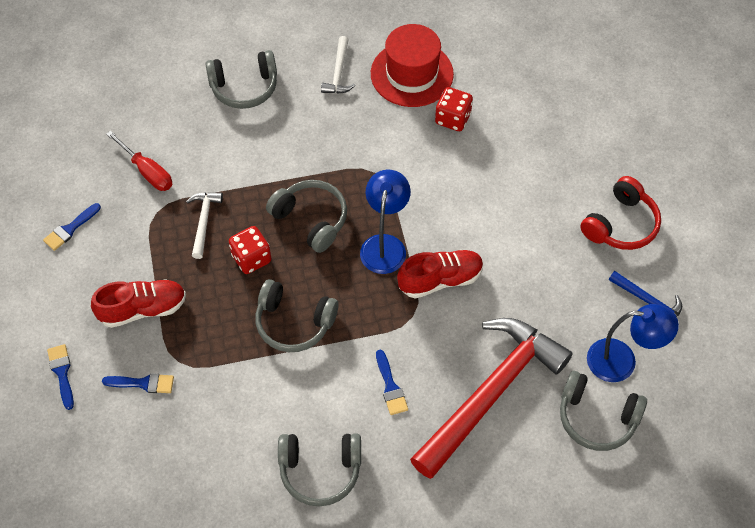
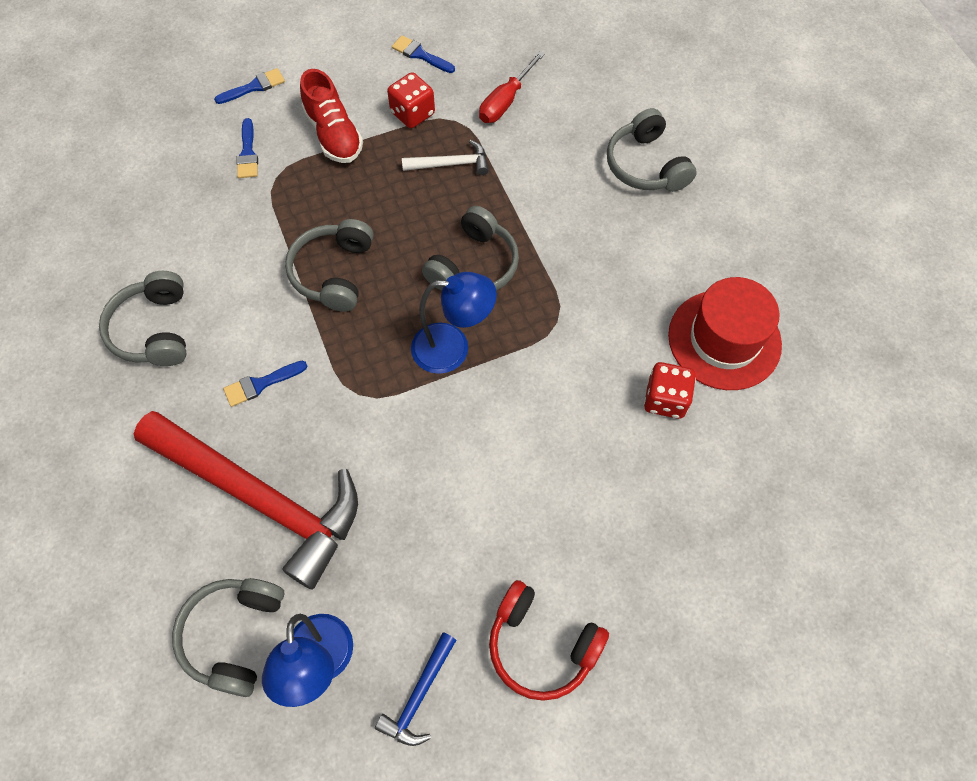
camera: 80 degrees right, 5 degrees up
red dice [229,226,272,274] -> red dice moved to [387,72,435,128]
white hammer [321,36,355,94] -> none
red shoe [397,250,483,298] -> none

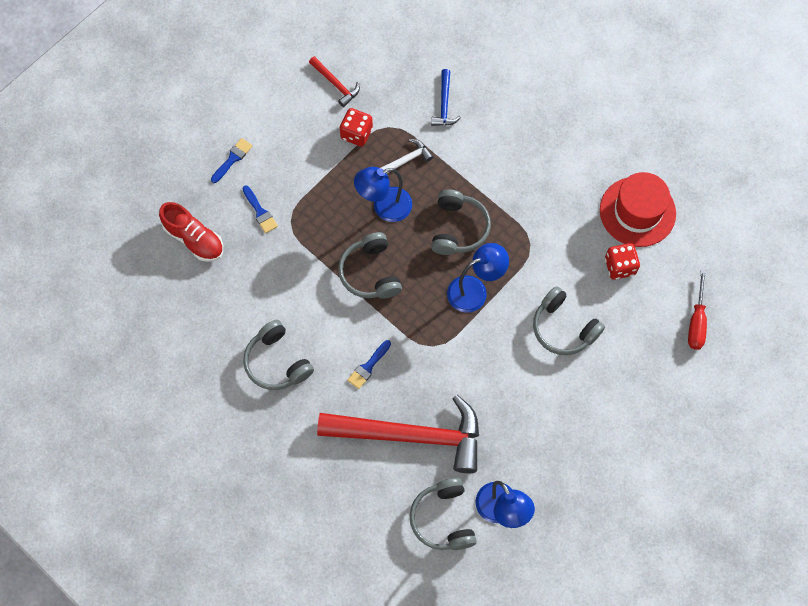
camera: 25 degrees left, 5 degrees up
red shoe [300,69,363,163] -> red shoe moved to [159,202,223,262]
blue hammer [375,632,456,746] -> blue hammer moved to [431,69,461,126]
blue brush [392,35,455,73] -> red hammer [309,56,360,107]
red screwdriver [479,51,545,123] -> red screwdriver moved to [688,269,707,350]
red headphones [489,580,609,701] -> none
grey headphones [607,108,697,192] -> grey headphones moved to [533,286,605,355]
none -> blue lamp [354,167,412,222]

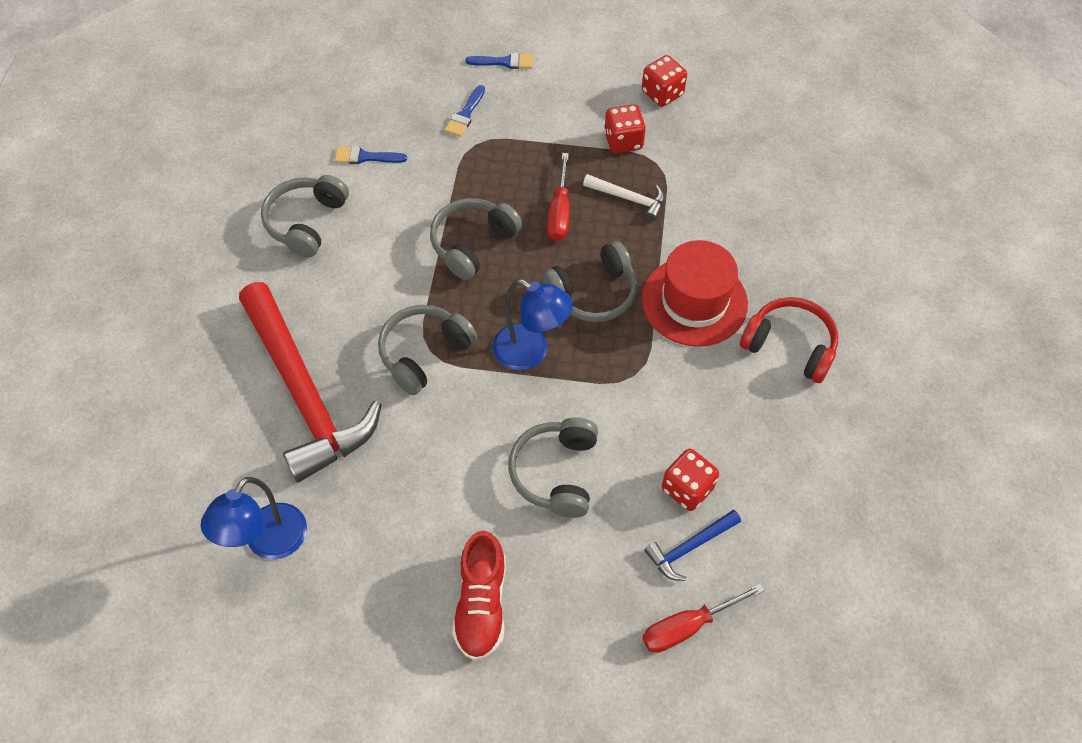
camera: 55 degrees right, 10 degrees down
red shoe [159,202,223,262] -> red shoe moved to [452,531,506,661]
red hammer [309,56,360,107] -> red dice [642,55,687,107]
blue brush [347,340,391,389] -> blue brush moved to [335,146,407,164]
blue lamp [354,167,412,222] -> red screwdriver [547,153,570,241]
grey headphones [410,478,477,550] -> grey headphones moved to [378,305,477,395]
blue hammer [431,69,461,126] -> blue hammer moved to [644,510,741,581]
red hat [600,172,676,247] -> red hat moved to [642,240,748,347]
none -> red headphones [740,297,838,383]

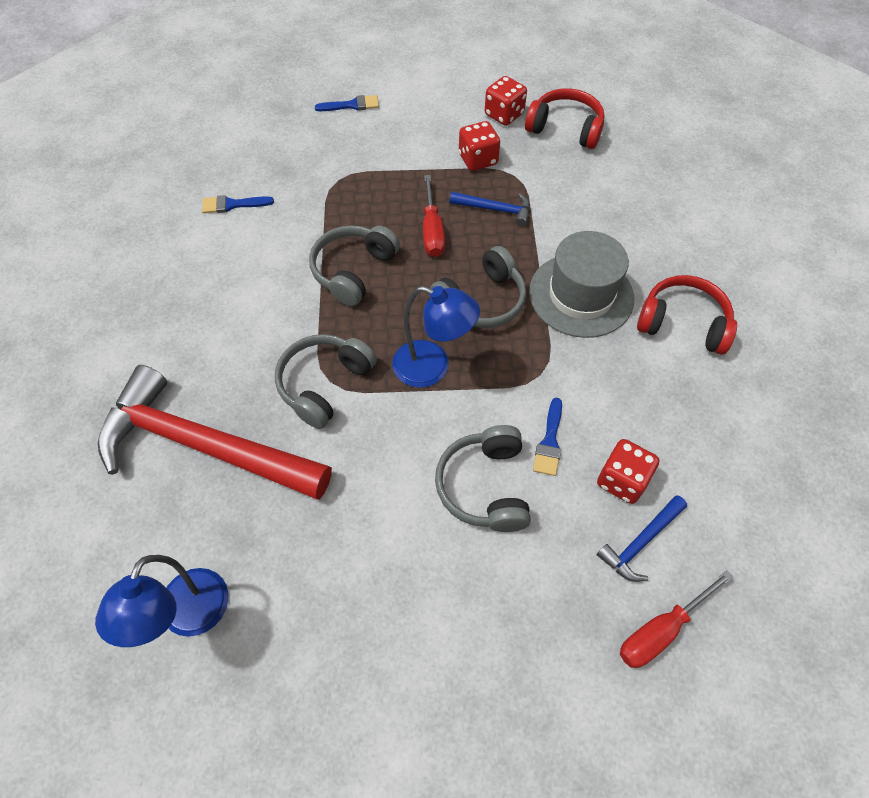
camera: 10 degrees left, 0 degrees up
red hammer [239,282,382,483] -> red hammer turned 150 degrees clockwise [98,365,332,500]
grey headphones [261,175,349,257] -> none
blue brush [445,85,485,137] -> blue brush moved to [533,398,562,476]
red shoe [452,531,506,661] -> none
white hammer [583,174,665,221] -> blue hammer [450,192,530,227]
red hat [642,240,748,347] -> grey hat [529,231,634,338]
none -> red headphones [525,88,605,149]

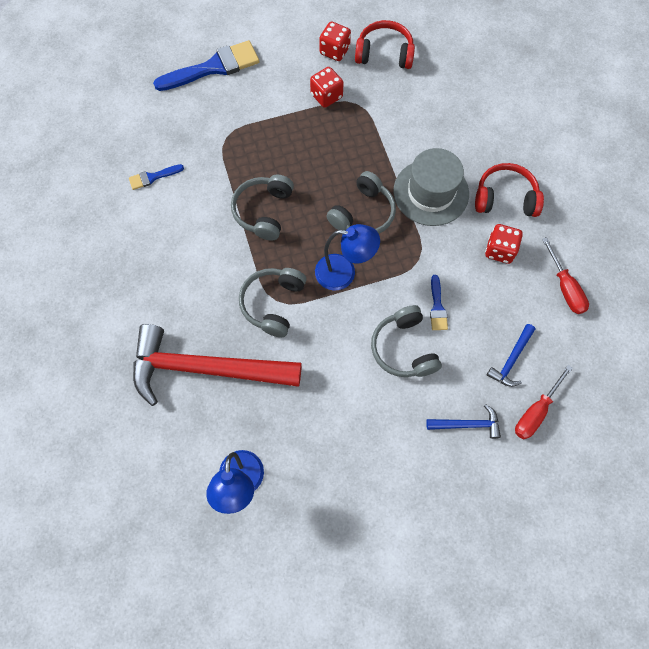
camera: 15 degrees left, 10 degrees up
blue brush [315,95,379,111] -> blue brush [153,40,260,91], size x2.07
red screwdriver [423,175,445,257] -> red screwdriver moved to [542,237,589,314]
blue hammer [450,192,530,227] -> blue hammer moved to [426,404,501,439]
red dice [597,439,659,504] -> red dice moved to [485,224,523,264]

